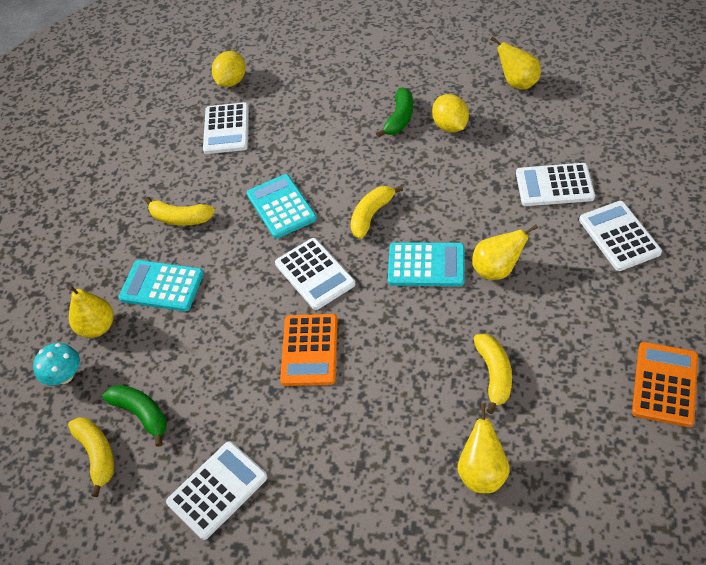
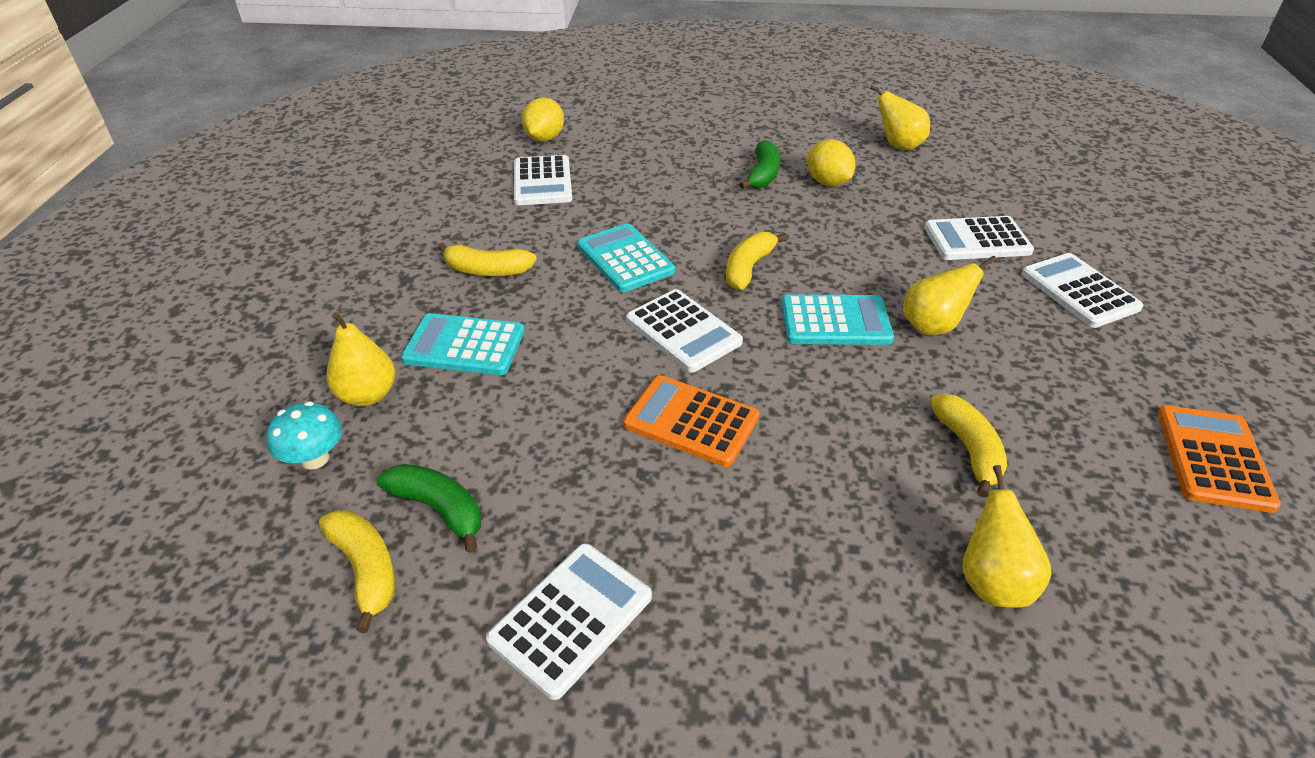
camera: 10 degrees left, 10 degrees down
orange calculator [280,314,338,386] -> orange calculator turned 120 degrees clockwise [623,375,759,467]

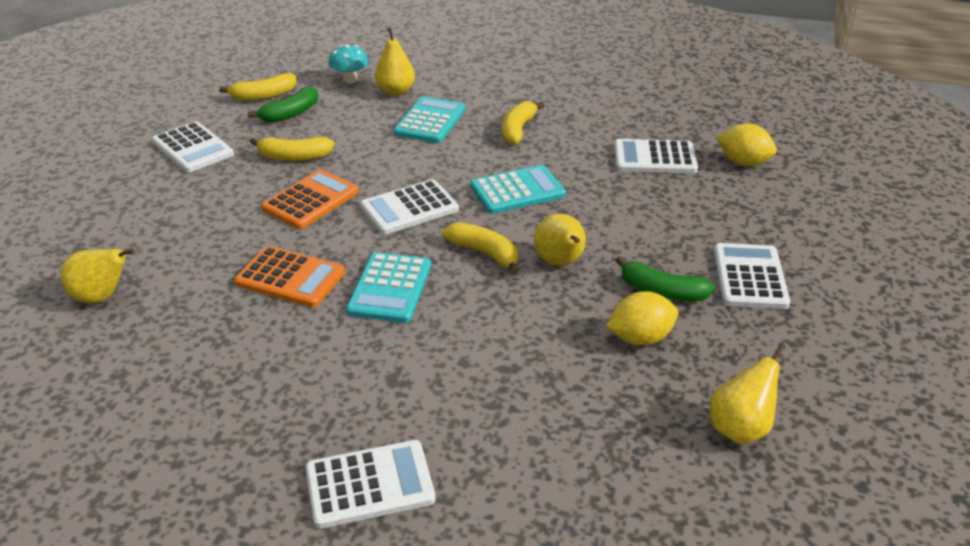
camera: 100 degrees right, 5 degrees down
yellow pear [903,256,997,335] -> yellow pear moved to [534,214,586,266]
white calculator [924,216,1034,260] -> white calculator moved to [714,243,790,309]
yellow banana [930,394,1007,498] -> yellow banana moved to [250,136,335,161]
orange calculator [1157,405,1281,513] -> orange calculator moved to [234,246,345,307]

